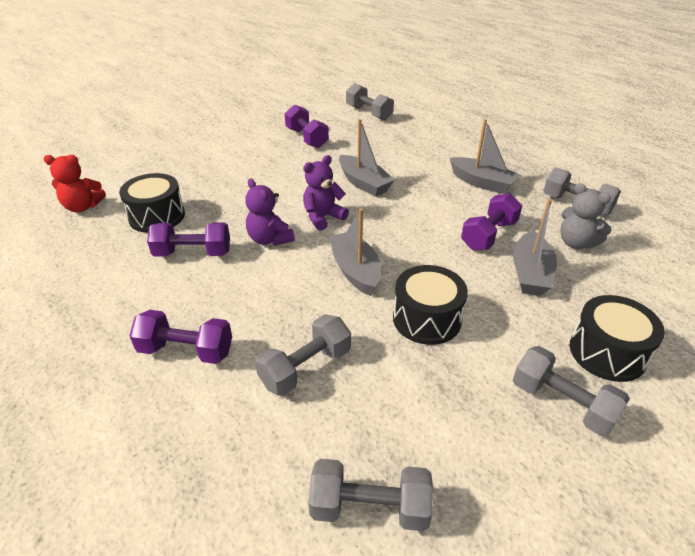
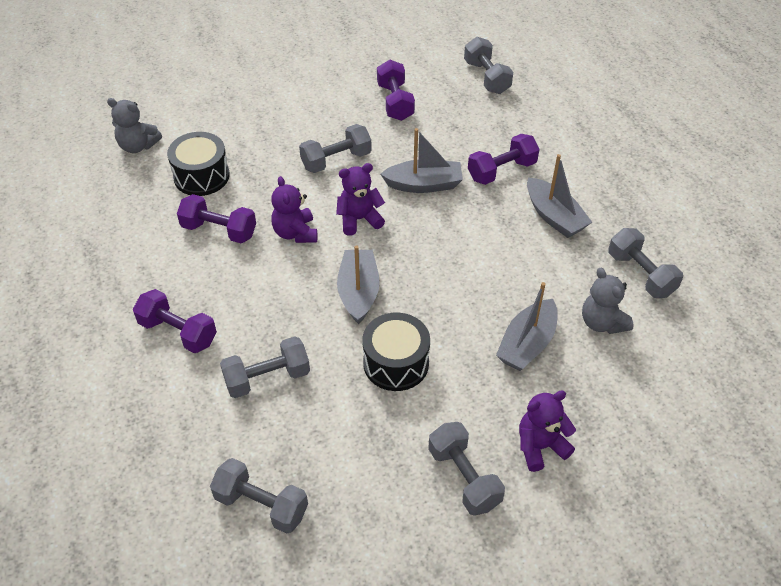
camera: 20 degrees right, 10 degrees up
red teddy bear [44,155,106,212] -> grey teddy bear [107,98,162,153]
grey boat [339,119,395,197] -> grey boat turned 75 degrees counterclockwise [381,128,463,193]
purple dumbbell [461,193,522,250] -> purple dumbbell moved to [468,134,539,185]
black drum [570,295,665,382] -> purple teddy bear [519,390,576,472]
none -> grey dumbbell [299,124,372,173]

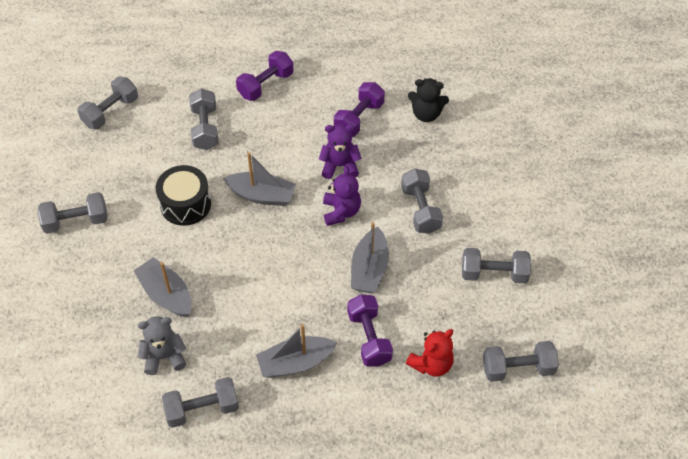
camera: 105 degrees right, 5 degrees up
grey teddy bear [107,98,162,153] -> none
black drum [167,132,230,196] -> black teddy bear [408,78,449,122]
purple dumbbell [377,60,415,121] -> grey dumbbell [462,248,531,284]
purple teddy bear [519,390,576,472] -> none
none -> red teddy bear [406,329,454,377]

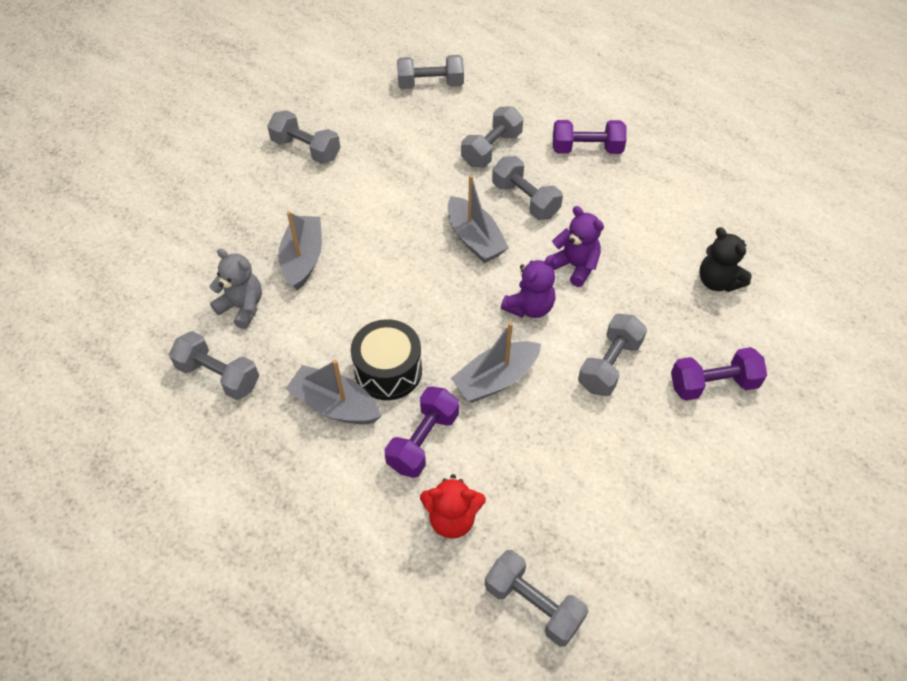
camera: 45 degrees right, 0 degrees up
black drum [156,165,211,226] -> black drum moved to [351,319,422,400]
purple dumbbell [334,82,385,137] -> purple dumbbell moved to [671,347,767,401]
grey dumbbell [462,248,531,284] -> grey dumbbell moved to [492,156,563,220]

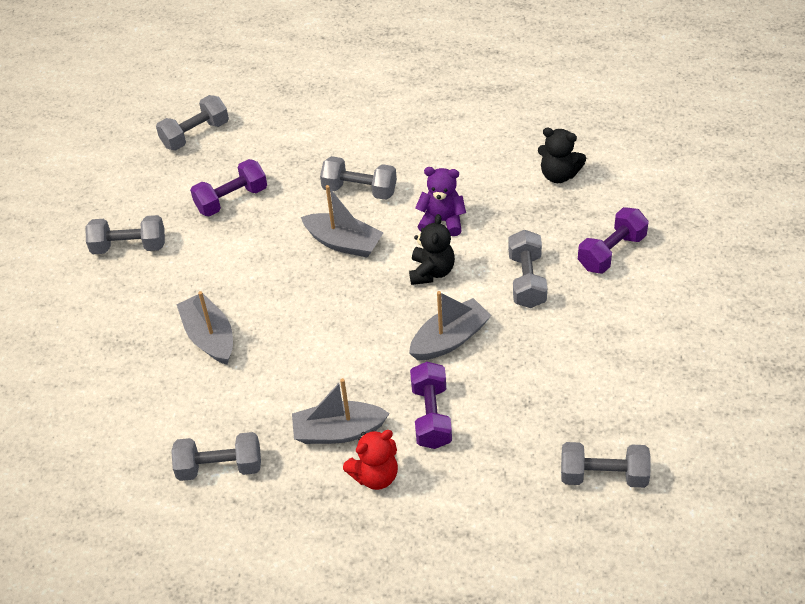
camera: 30 degrees left, 5 degrees down
grey teddy bear [210,248,262,329] -> none
black drum [351,319,422,400] -> none
red teddy bear [420,474,486,538] -> red teddy bear moved to [343,430,398,490]
grey boat [451,322,541,403] -> grey boat turned 150 degrees counterclockwise [409,291,492,360]
grey dumbbell [461,106,523,167] -> none
purple teddy bear [501,255,555,318] -> black teddy bear [409,214,455,285]
purple dumbbell [553,120,627,154] -> purple dumbbell moved to [190,159,267,216]

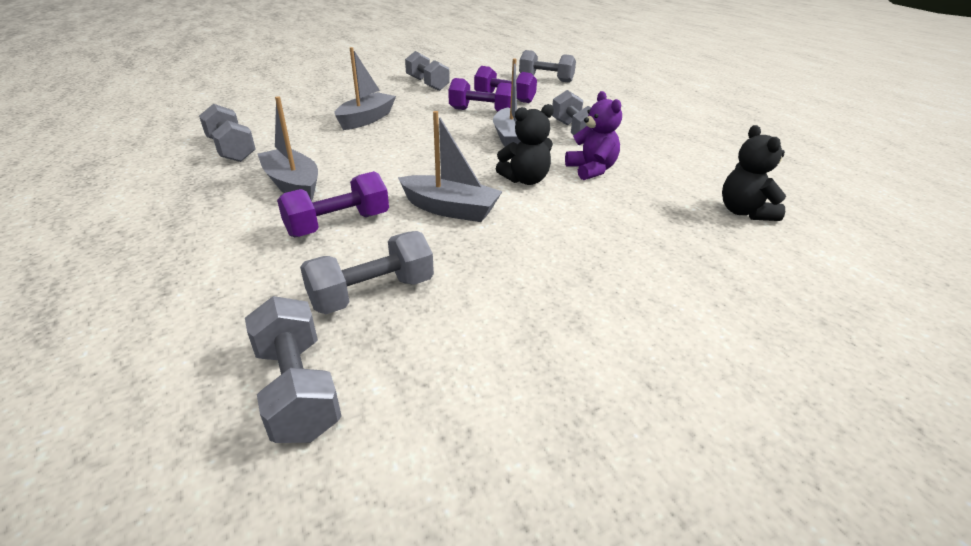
camera: 55 degrees right, 15 degrees down
red teddy bear [343,430,398,490] -> none
grey dumbbell [508,230,547,308] -> grey dumbbell moved to [300,231,434,314]
purple dumbbell [578,207,649,273] -> purple dumbbell moved to [448,78,511,112]

